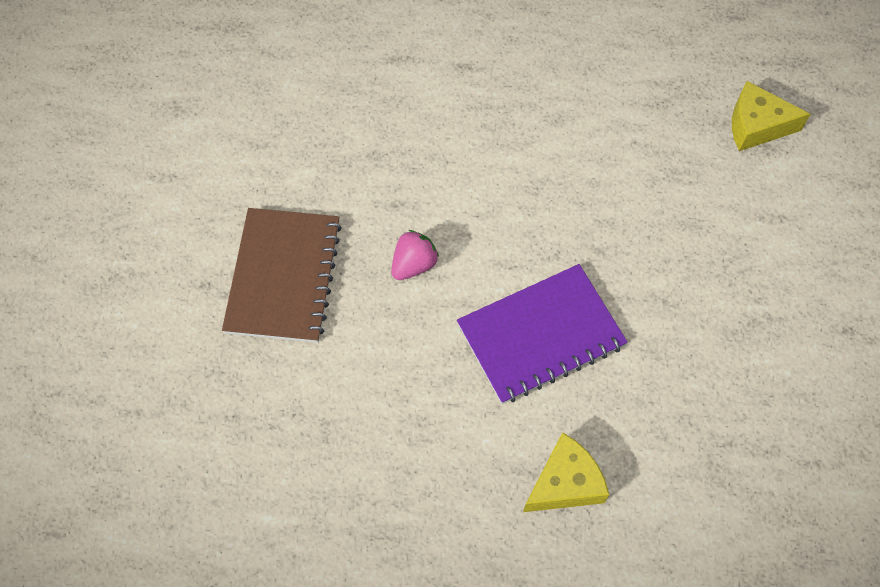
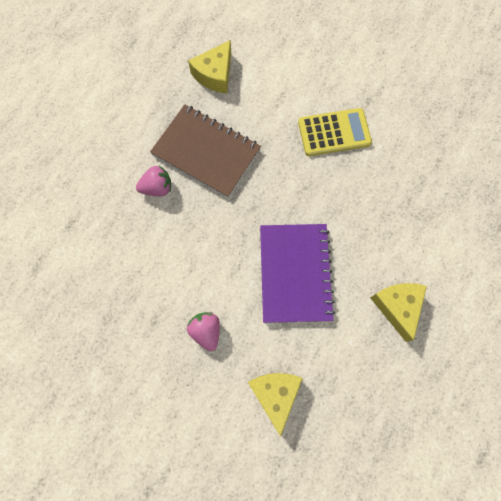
camera: 65 degrees left, 10 degrees up
brown notebook [222,208,342,343] -> brown notebook moved to [150,104,261,198]
none -> pink strawberry [136,166,171,196]
none -> yellow cheese [248,373,303,437]
none -> yellow calculator [298,108,372,156]

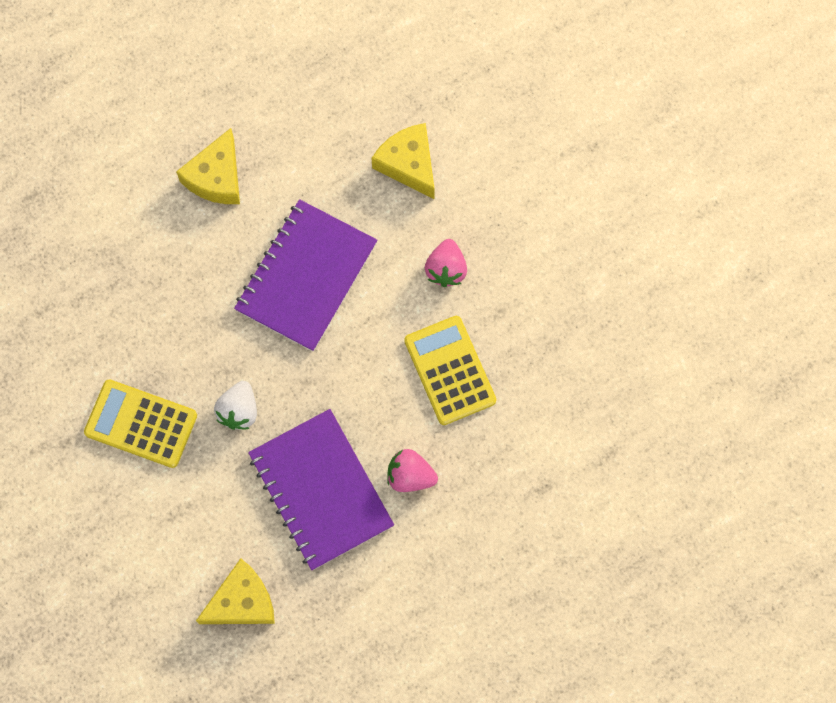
camera: 150 degrees left, 0 degrees up
brown notebook [150,104,261,198] -> purple notebook [248,409,394,570]
yellow cheese [248,373,303,437] -> yellow cheese turned 120 degrees clockwise [372,123,435,199]
none -> white strawberry [214,381,257,430]
none -> yellow calculator [404,316,496,425]

